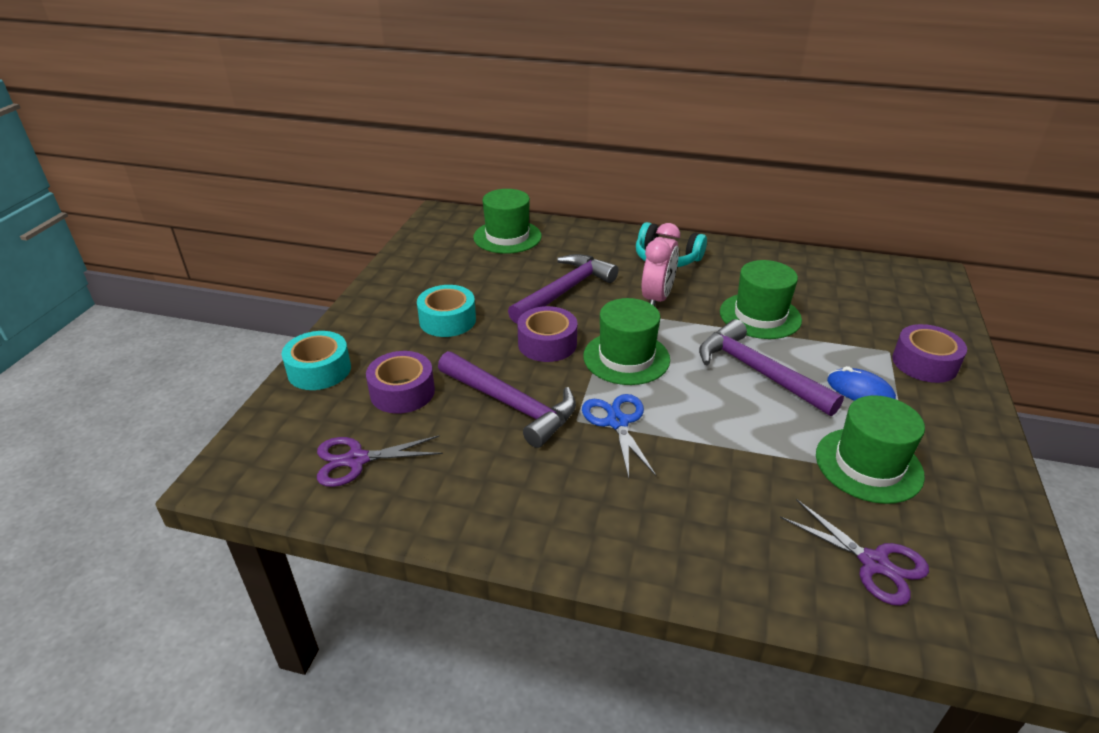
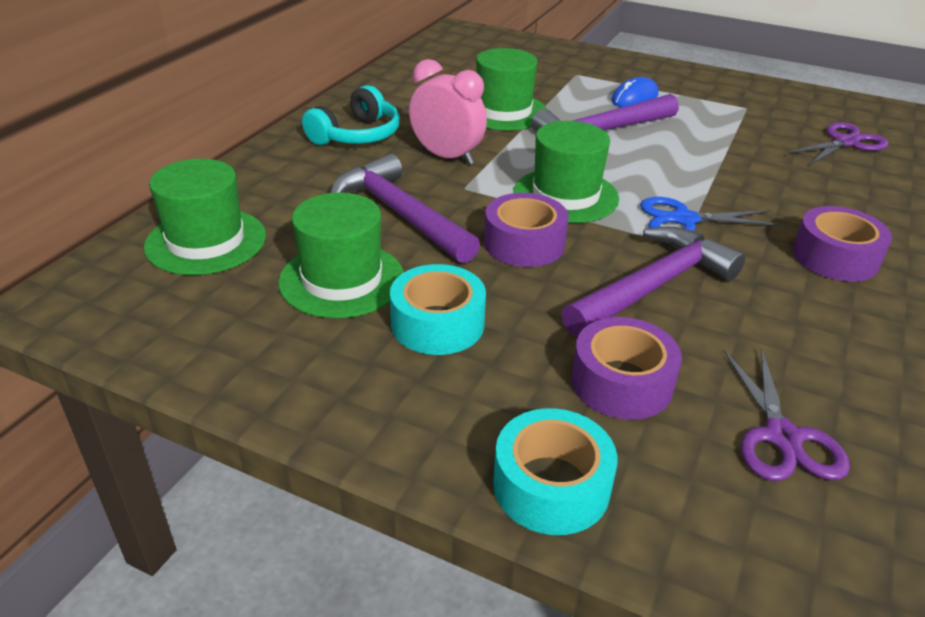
camera: 80 degrees left, 0 degrees up
green hat [816,395,925,504] -> green hat moved to [278,193,404,318]
purple tape [892,324,967,383] -> purple tape moved to [793,206,892,282]

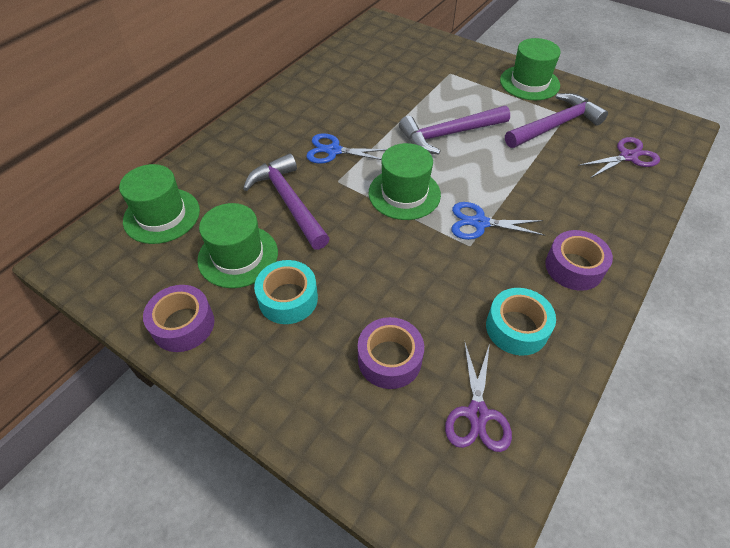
camera: 10 degrees right, 15 degrees up
turquoise headphones [302,85,400,145] -> none
pink clock [409,59,487,165] -> blue scissors [306,133,387,164]
green hat [476,48,547,131] -> green hat moved to [500,38,561,100]
purple tape [484,193,569,267] -> purple tape moved to [143,285,214,352]
turquoise tape [493,408,618,535] -> turquoise tape moved to [486,288,556,356]
purple hammer [561,227,745,337] -> purple hammer moved to [505,93,608,148]
blue mouse [611,77,658,107] -> none

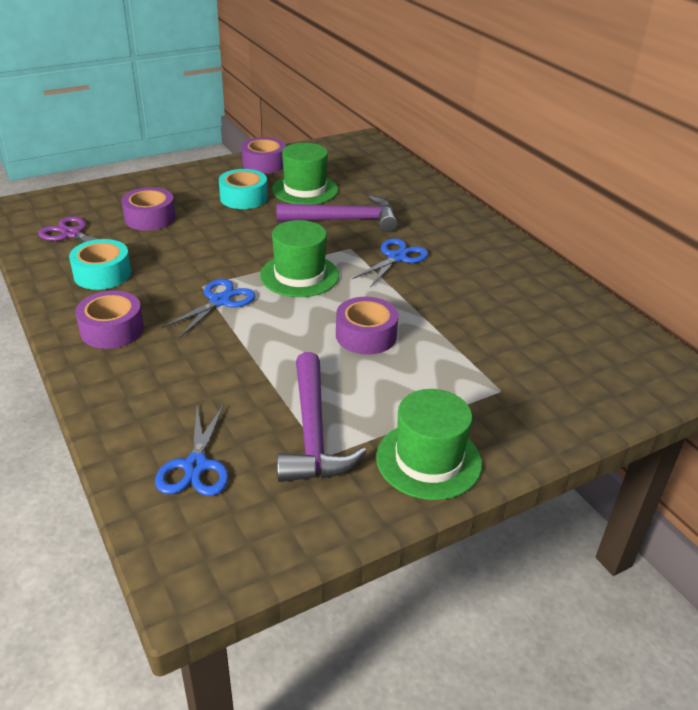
camera: 115 degrees right, 15 degrees down
green hat [119,164,200,244] -> none
purple hammer [399,106,510,155] -> purple tape [336,297,398,355]
purple scissors [578,137,660,178] -> blue scissors [155,404,229,496]

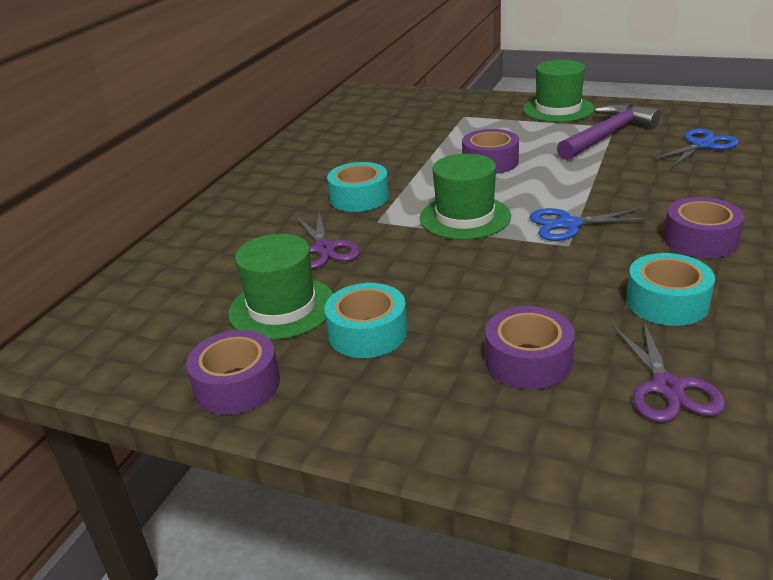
camera: 125 degrees left, 5 degrees down
purple hammer [277,195,398,232] -> purple scissors [296,211,360,269]
blue scissors [353,238,428,287] -> turquoise tape [327,162,389,212]

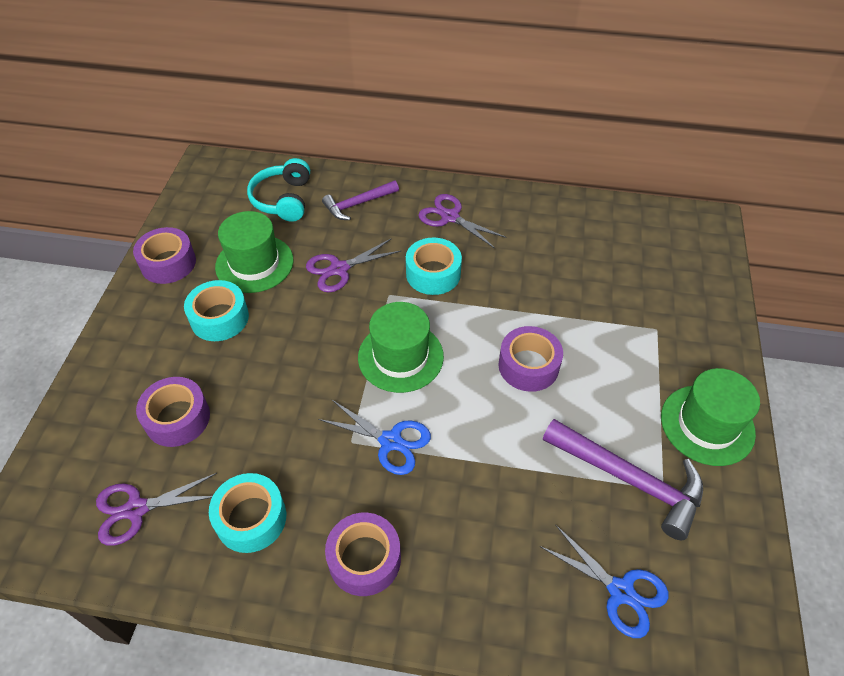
camera: 75 degrees right, 20 degrees up
blue scissors [530,208,651,241] -> blue scissors turned 135 degrees clockwise [318,399,431,475]
none -> turquoise headphones [247,158,310,222]
none -> purple hammer [322,180,399,220]
none -> purple scissors [418,194,507,249]

